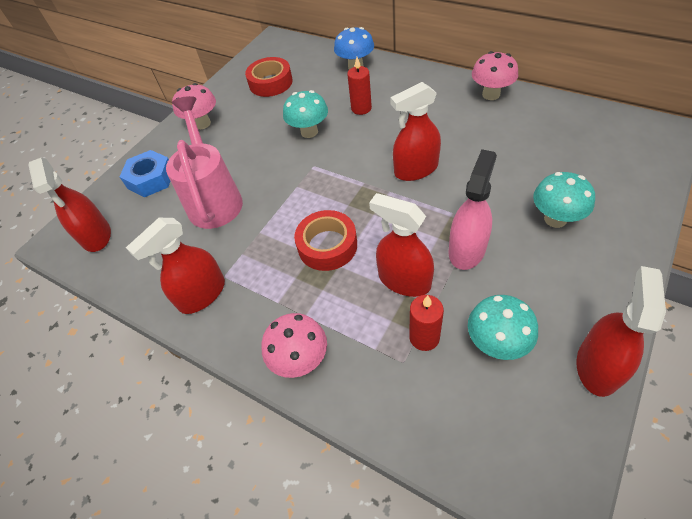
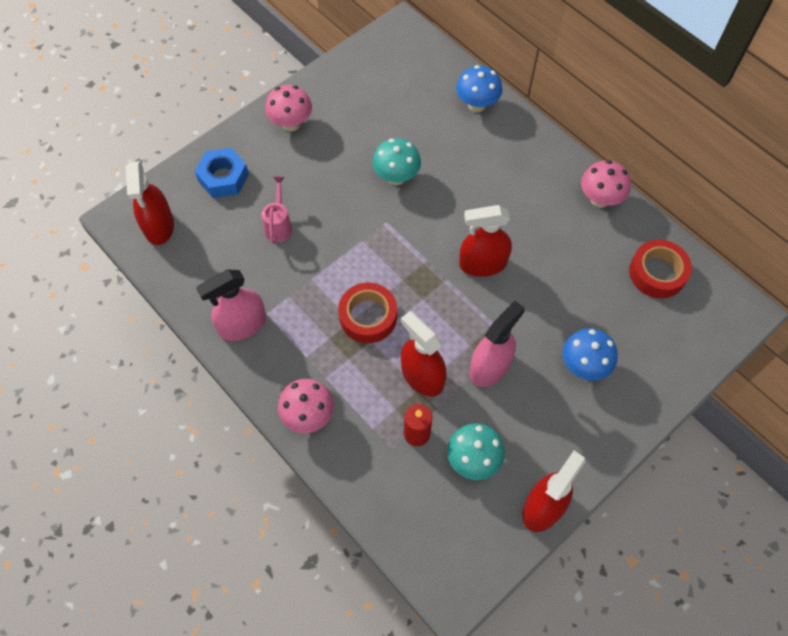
camera: 10 degrees right, 10 degrees up
red spray bottle [126,218,225,314] -> pink spray bottle [196,269,266,341]
pink watering can [166,96,243,229] -> pink watering can [262,176,292,243], size x0.50
red tape [245,57,293,97] -> red tape moved to [629,240,692,298]
red candle [347,57,372,115] -> none
turquoise mushroom [533,172,595,228] -> blue mushroom [563,328,618,381]

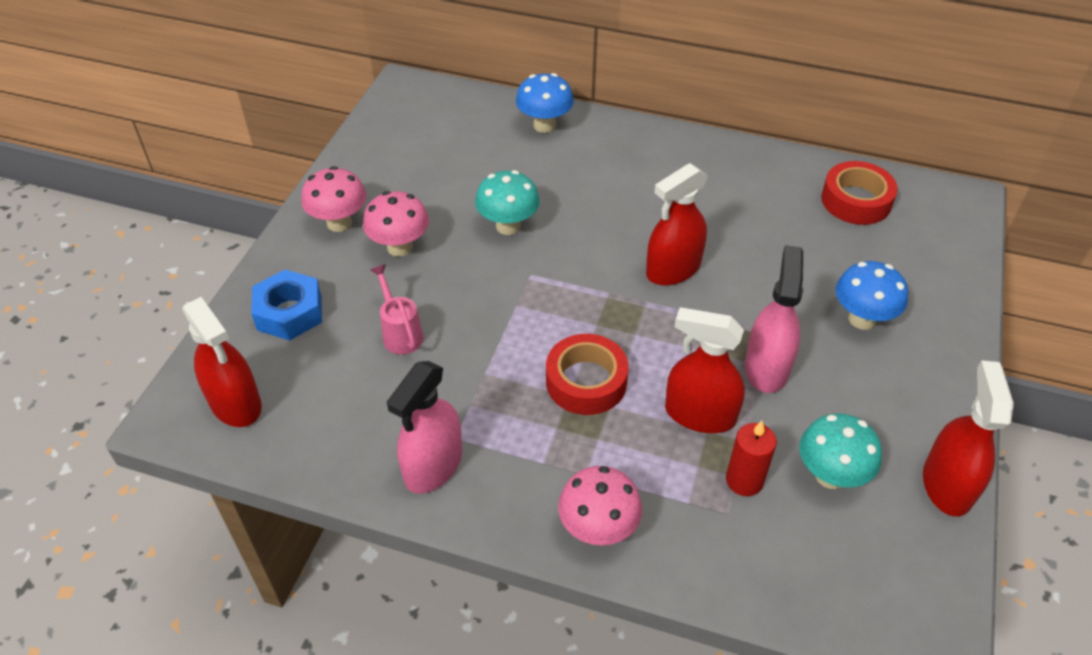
camera: 30 degrees left, 15 degrees down
pink mushroom [581,160,631,208] -> pink mushroom moved to [363,191,429,257]

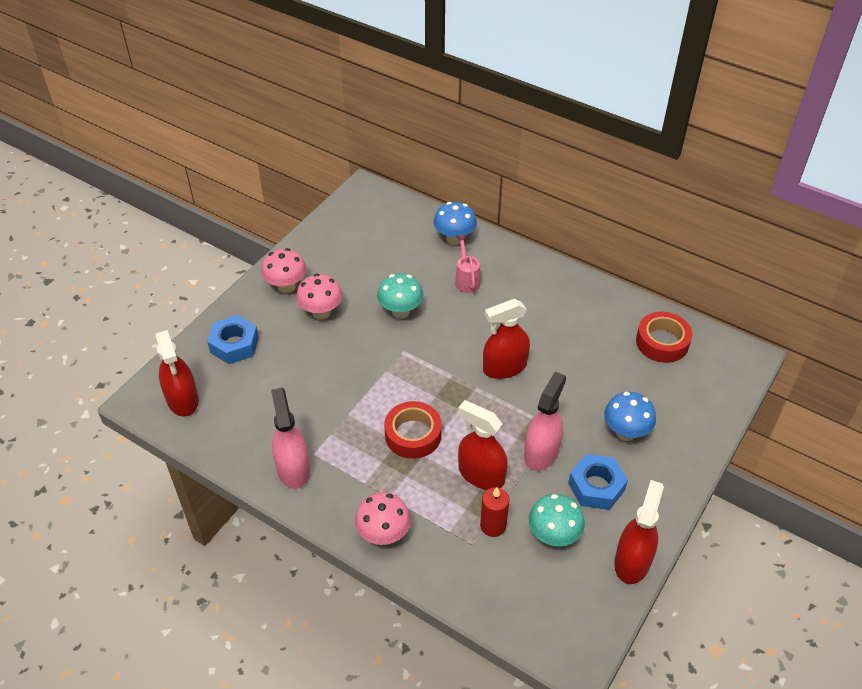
camera: 15 degrees right, 0 degrees up
pink watering can [370,264,423,355] -> pink watering can moved to [455,235,481,293]
pink spray bottle [387,361,462,494] -> pink spray bottle turned 120 degrees clockwise [271,388,310,489]
none -> blue nut [568,454,628,510]

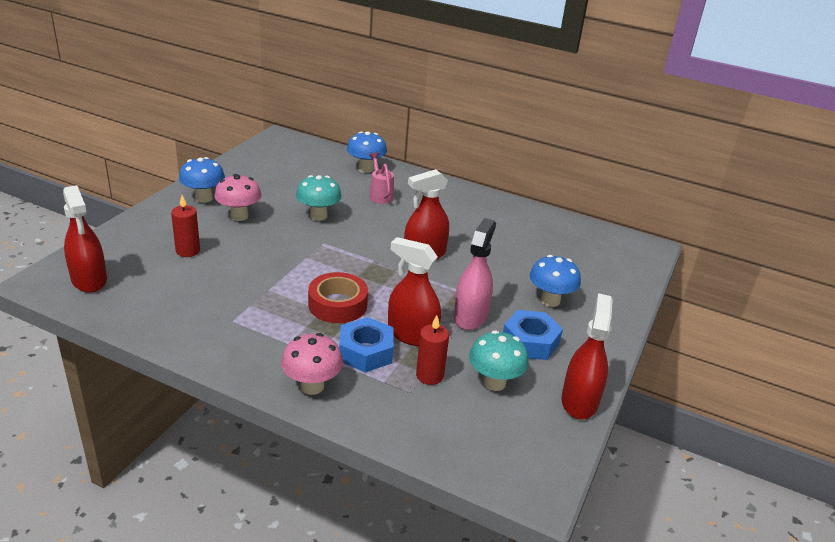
camera: 10 degrees left, 15 degrees down
blue nut [207,315,259,364] -> blue nut moved to [339,317,394,373]
pink mushroom [261,248,307,293] -> blue mushroom [179,157,225,203]
pink spray bottle [271,388,310,489] -> none
red tape [636,312,692,363] -> none
none -> red candle [171,195,200,257]

